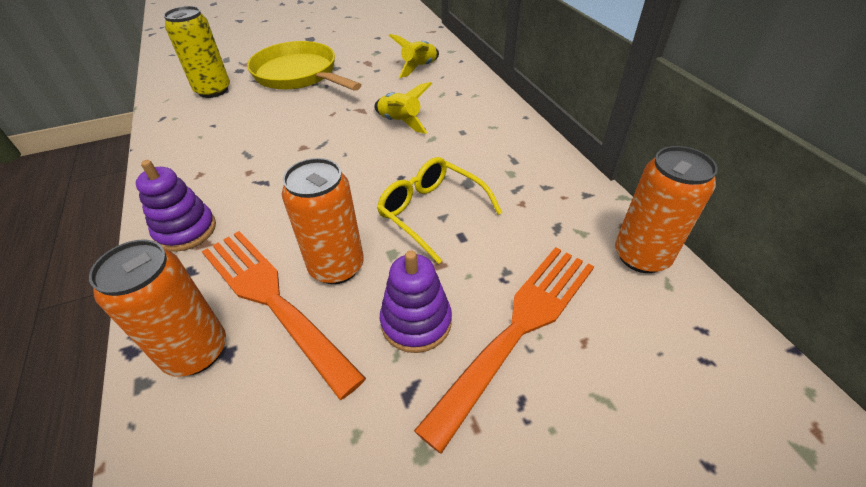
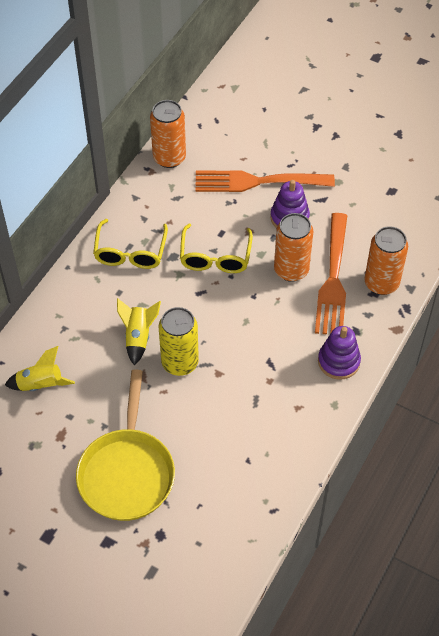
camera: 130 degrees left, 10 degrees up
yellow can [164,6,230,98] -> yellow can moved to [159,307,199,376]
none -> yellow glasses [93,219,168,269]

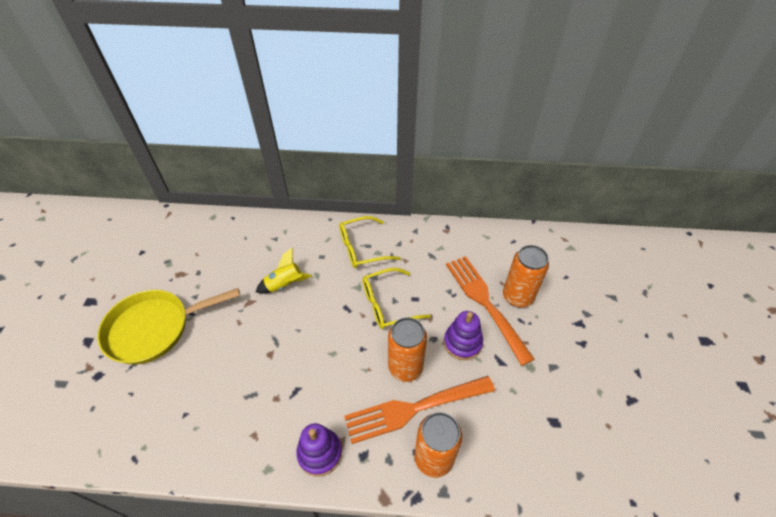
camera: 65 degrees right, 5 degrees down
yellow rocket [5,346,75,391] -> none
orange can [150,100,186,168] -> orange can moved to [503,245,549,307]
yellow can [159,307,199,376] -> none

